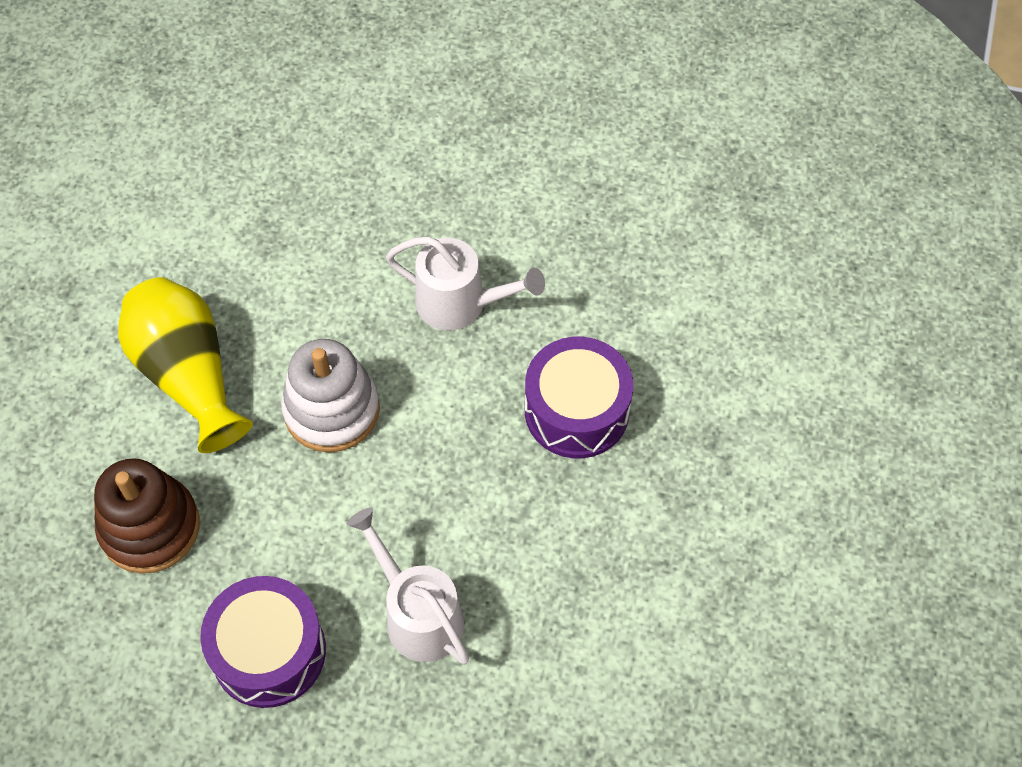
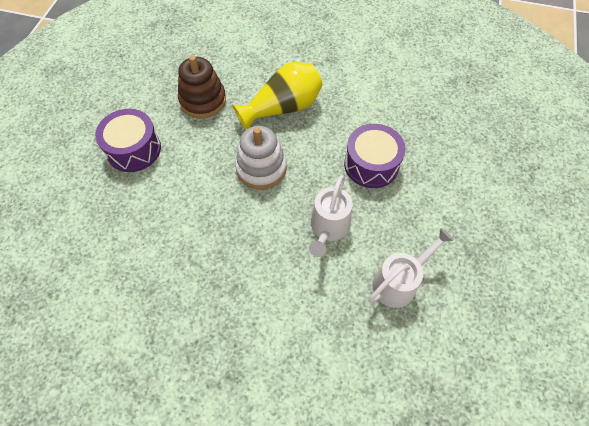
camera: 90 degrees right, 0 degrees up
white watering can [347,507,469,665] -> white watering can moved to [368,228,454,308]
purple drum [525,337,633,458] -> purple drum moved to [344,124,406,188]

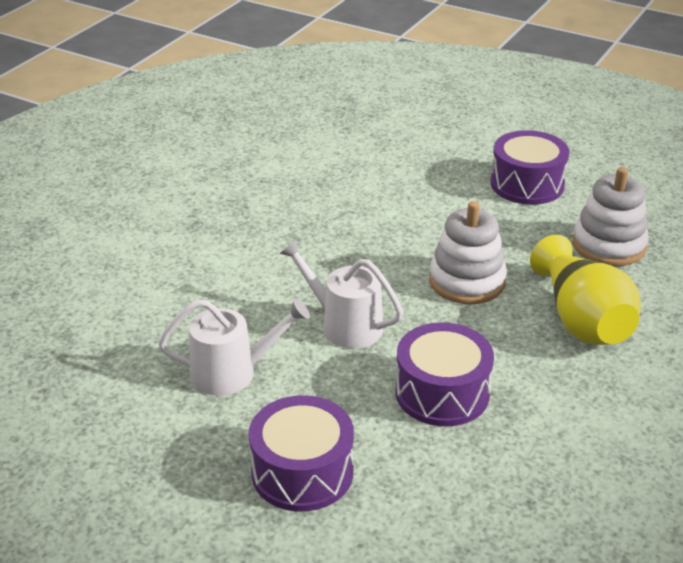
camera: 105 degrees right, 25 degrees down
brown stacking toy [178,55,226,118] -> white stacking toy [573,167,649,266]
white watering can [368,228,454,308] -> white watering can turned 75 degrees counterclockwise [158,298,310,396]
none -> purple drum [249,395,354,512]

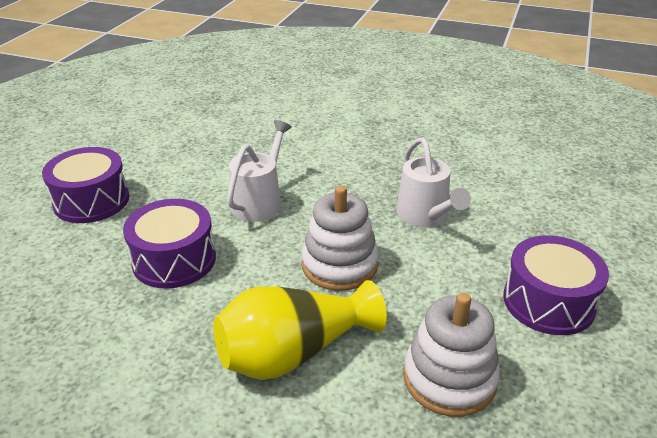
camera: 80 degrees right, 0 degrees up
white watering can [158,298,310,396] -> white watering can moved to [396,137,471,227]

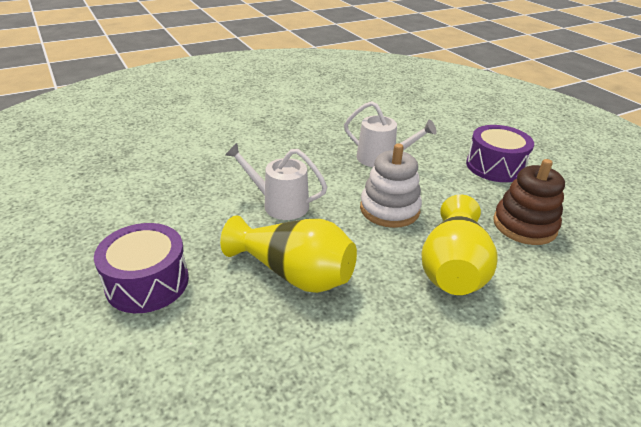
camera: 50 degrees left, 0 degrees up
purple drum [123,199,216,289] -> yellow vase [220,215,357,293]
white watering can [227,120,292,222] -> white watering can turned 45 degrees counterclockwise [225,143,327,220]
white stacking toy [403,293,500,417] -> brown stacking toy [493,159,565,245]

